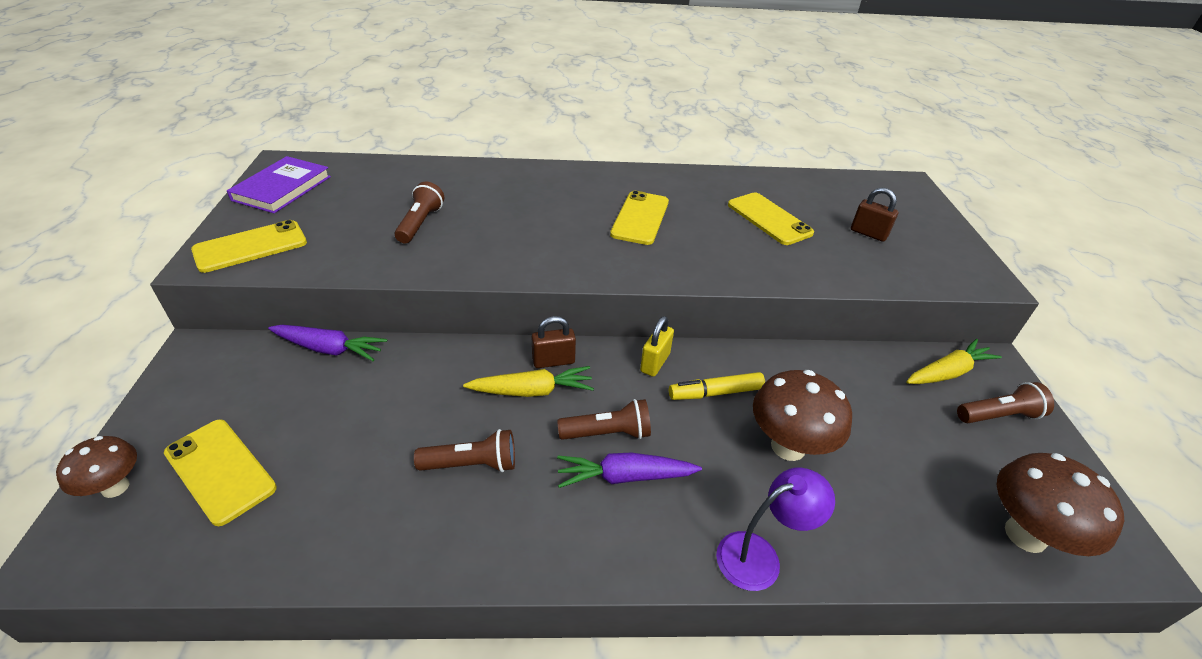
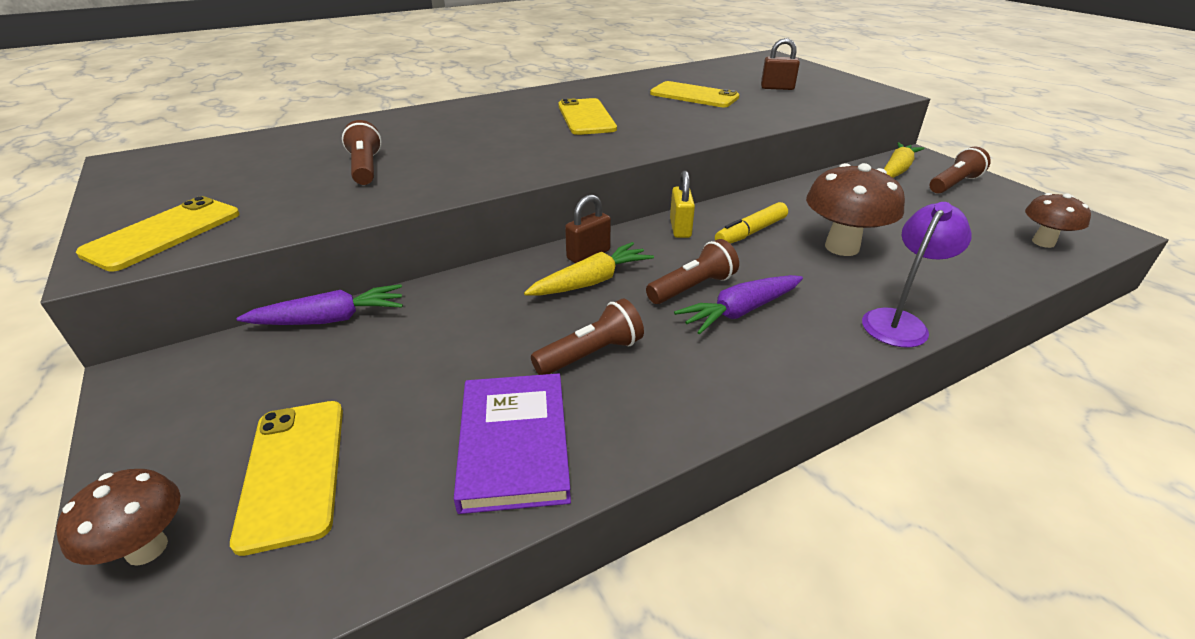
camera: 25 degrees left, 5 degrees down
yellow phone [164,419,277,526] -> yellow phone turned 60 degrees clockwise [230,401,343,556]
purple book [227,156,331,213] -> purple book moved to [454,373,571,514]
brown mushroom [997,453,1124,556] -> brown mushroom [1025,193,1091,248], size x0.61

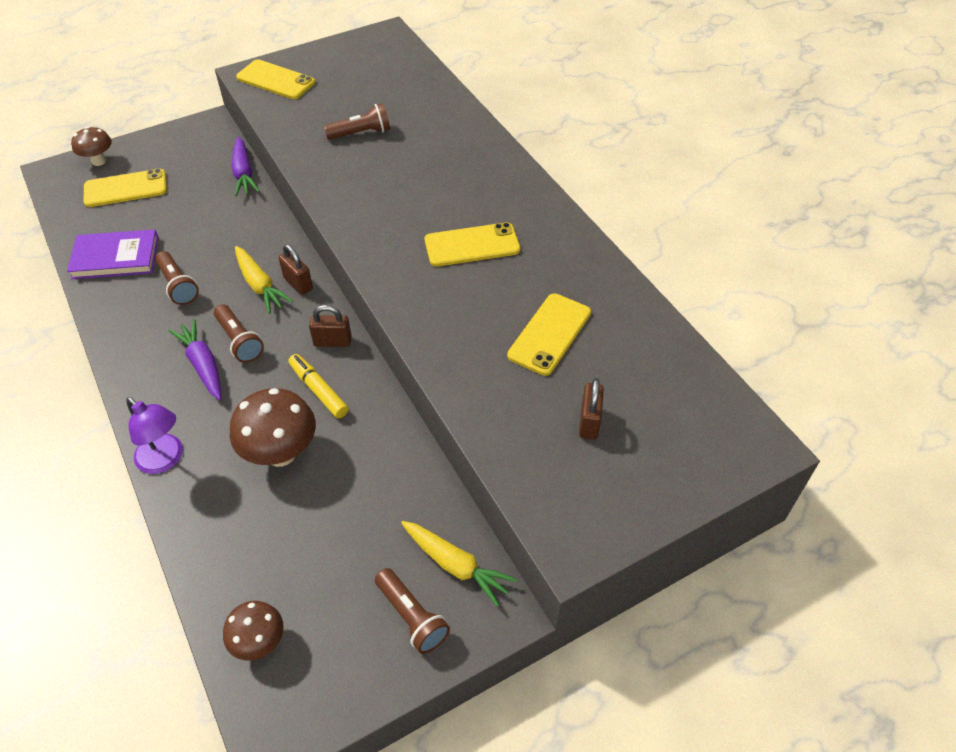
camera: 90 degrees right, 15 degrees up
yellow padlock [670,170,695,238] -> brown padlock [309,305,352,347]

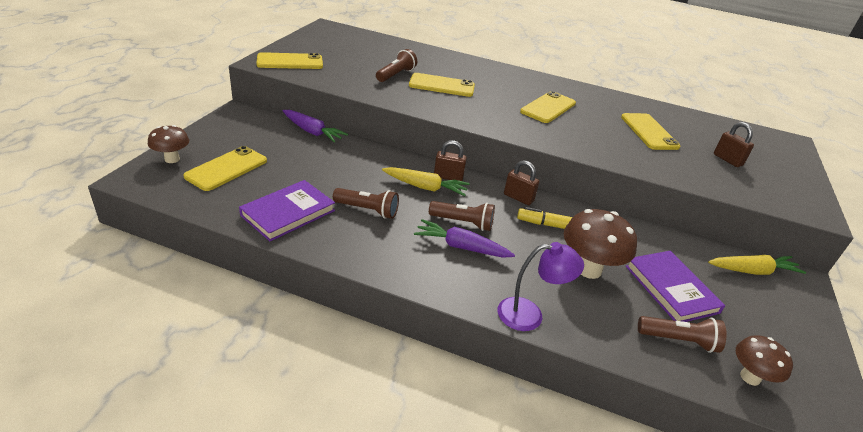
camera: 45 degrees left, 15 degrees down
brown padlock [309,305,352,347] -> brown padlock turned 75 degrees clockwise [504,160,539,205]
brown flashlight [375,568,450,654] -> brown flashlight moved to [638,316,727,353]
none -> yellow phone [409,73,475,97]
none -> purple book [626,251,725,322]

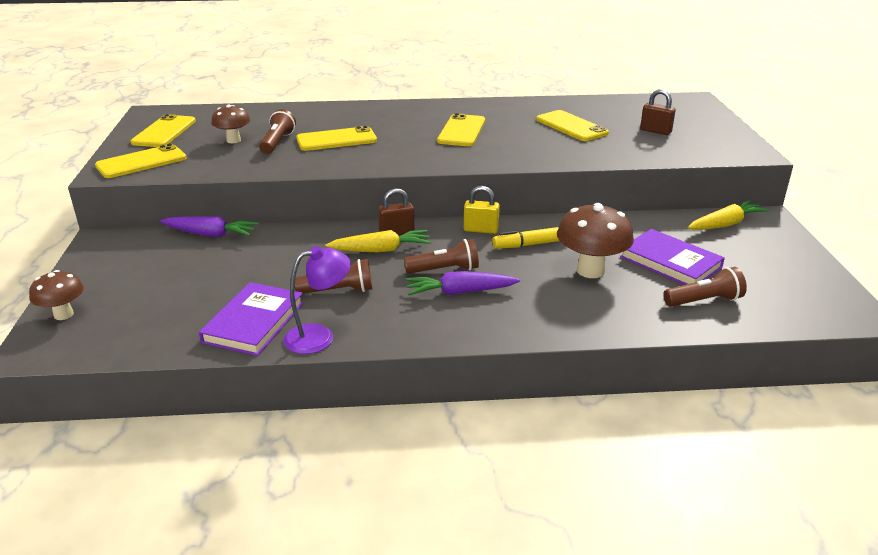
camera: 20 degrees left, 5 degrees down
yellow phone [183,146,267,191] -> yellow phone moved to [130,114,196,147]
purple lamp [497,242,584,331] -> purple lamp moved to [283,246,351,354]
brown padlock [504,160,539,205] -> yellow padlock [464,186,500,234]
brown mushroom [736,335,793,386] -> brown mushroom moved to [211,105,250,143]

